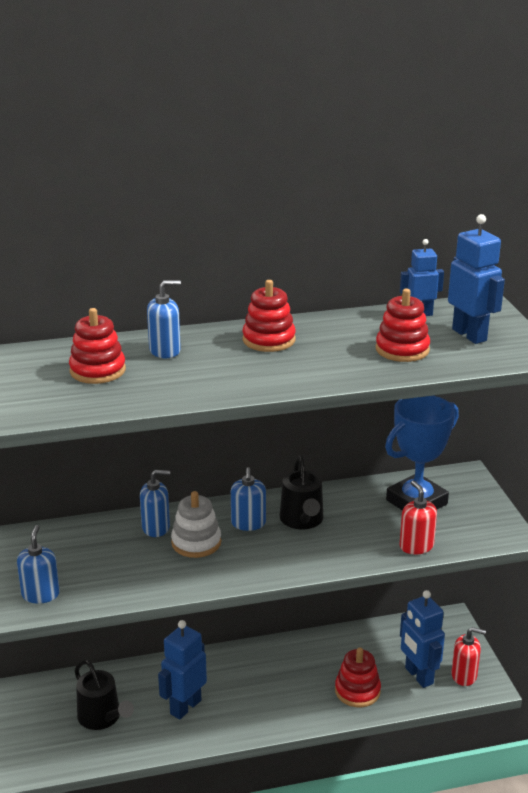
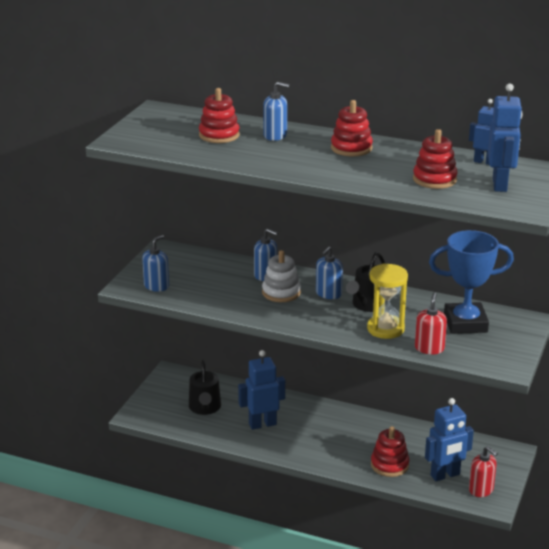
camera: 35 degrees right, 0 degrees up
blue robot [400,590,445,688] -> blue robot turned 120 degrees counterclockwise [425,398,474,481]
none -> yellow hourglass [367,264,408,339]

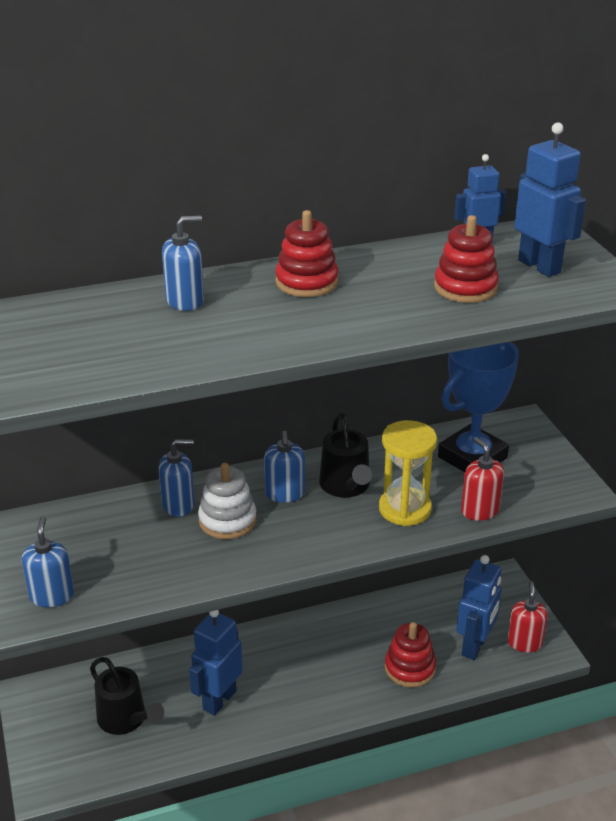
camera: 40 degrees left, 5 degrees up
red stacking toy [199,88,240,143] -> none
red soap dispenser [469,446,498,497] -> red soap dispenser turned 90 degrees counterclockwise [507,581,548,652]

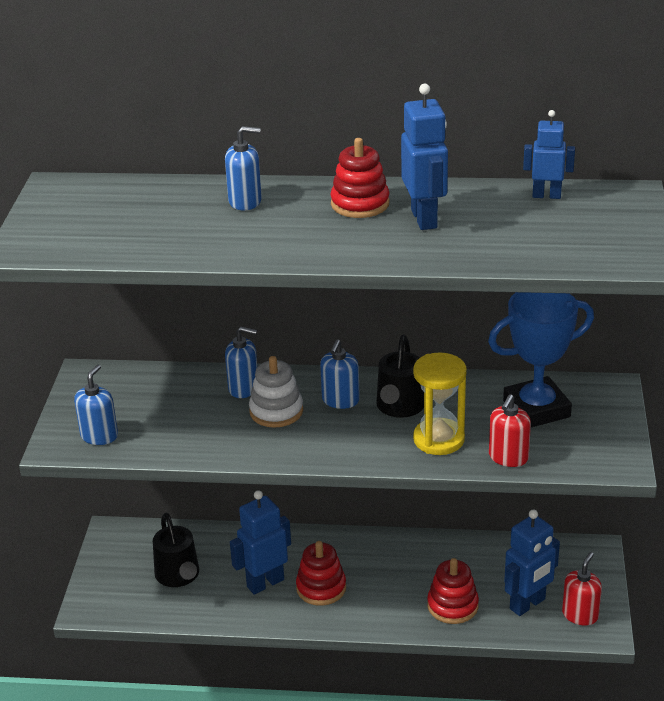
camera: 25 degrees right, 0 degrees up
red stacking toy [434,215,499,303] -> red stacking toy moved to [296,541,346,606]
red soap dispenser [461,437,504,521] -> red soap dispenser turned 150 degrees counterclockwise [489,394,531,467]
blue robot [514,122,586,277] -> blue robot moved to [401,83,448,230]

